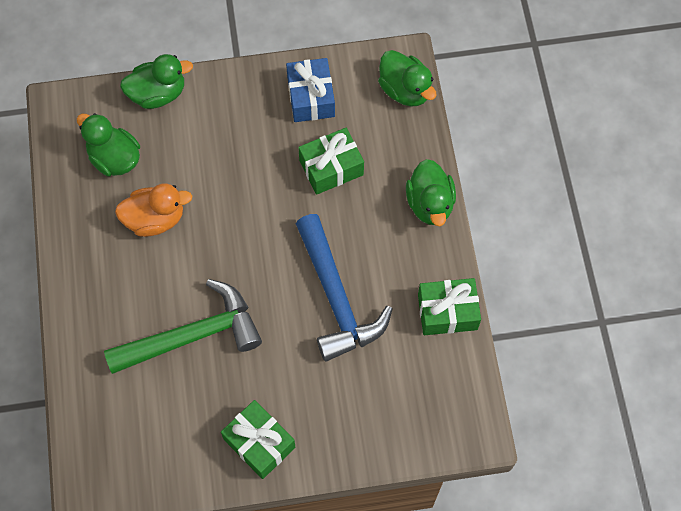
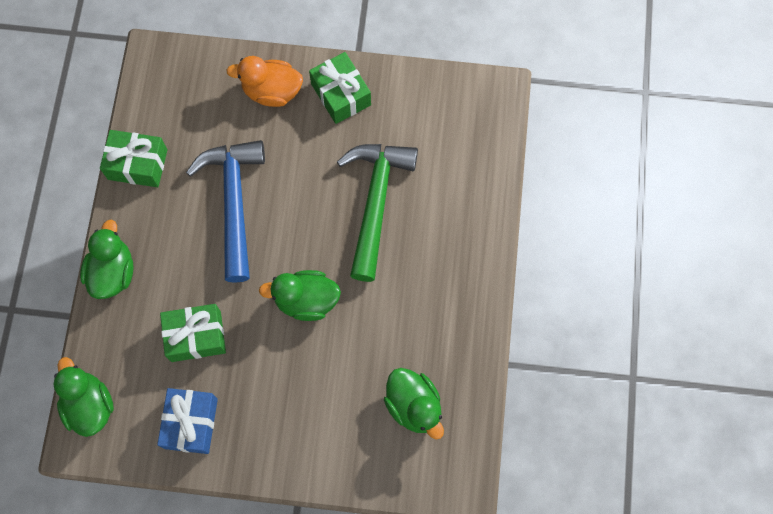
camera: 165 degrees left, 5 degrees up
green hammer [104,279,262,374] -> green hammer turned 105 degrees clockwise [337,144,418,282]
orange duck [115,184,192,237] -> orange duck moved to [226,56,303,107]
green duck [120,54,193,109] -> green duck moved to [259,270,341,321]

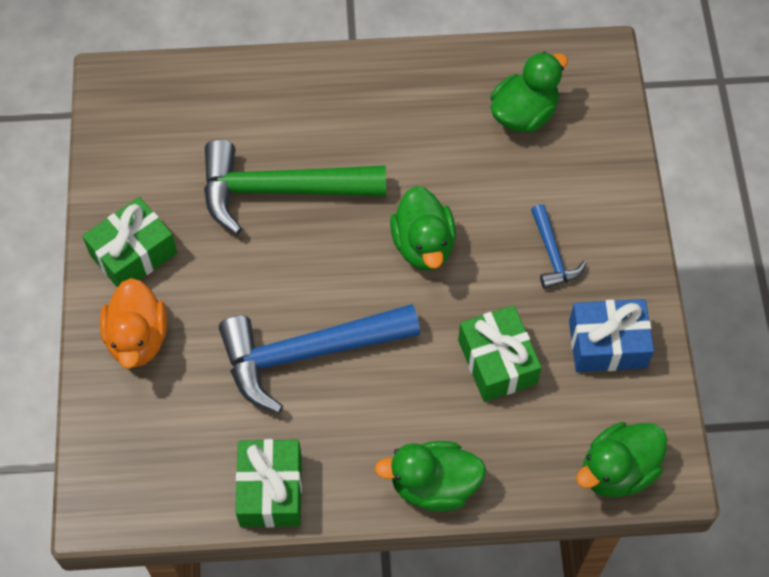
camera: 100 degrees left, 10 degrees down
none -> blue hammer [531,204,586,289]

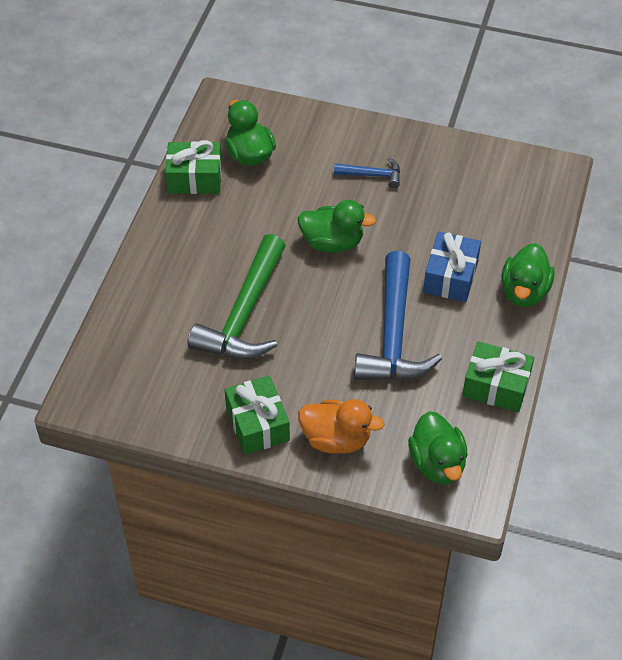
camera: 70 degrees left, 10 degrees down
green gift [458,305,542,402] -> green gift moved to [165,140,222,194]
blue gift [569,299,654,372] -> blue gift moved to [423,232,481,302]
green duck [576,422,667,497] -> green duck moved to [408,411,468,484]

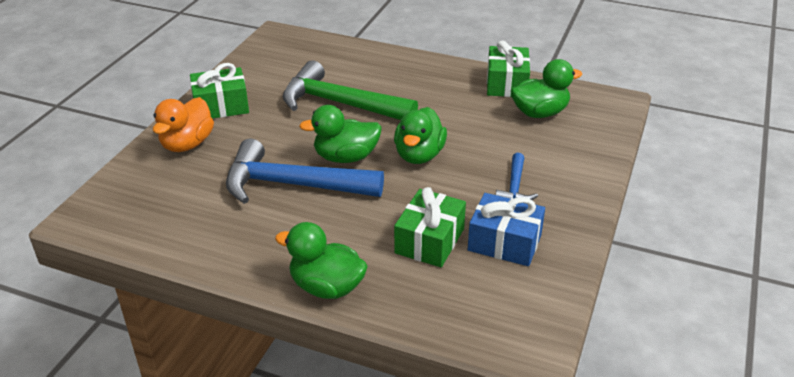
camera: 95 degrees right, 15 degrees down
green duck [408,411,468,484] -> green duck moved to [299,105,382,163]
blue gift [423,232,481,302] -> blue gift moved to [468,193,545,266]
green gift [462,341,534,412] -> green gift moved to [394,187,466,267]

